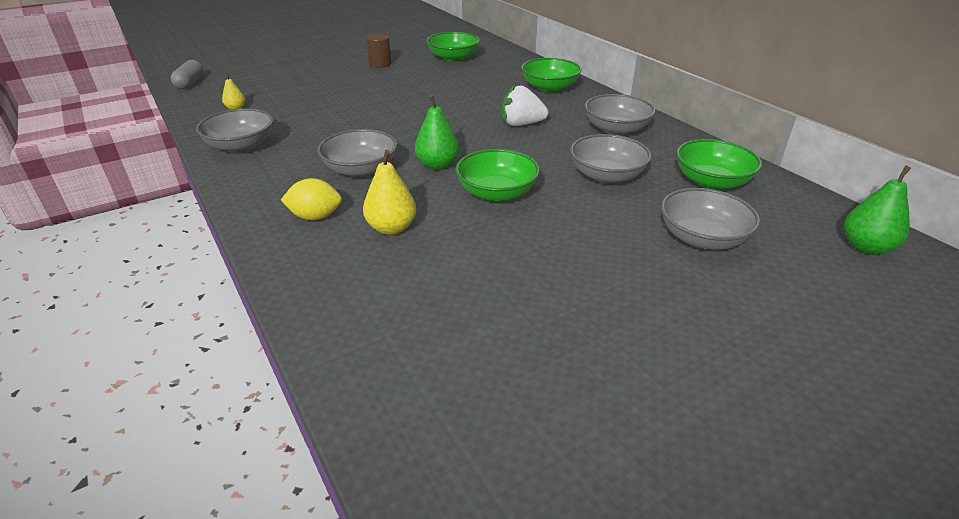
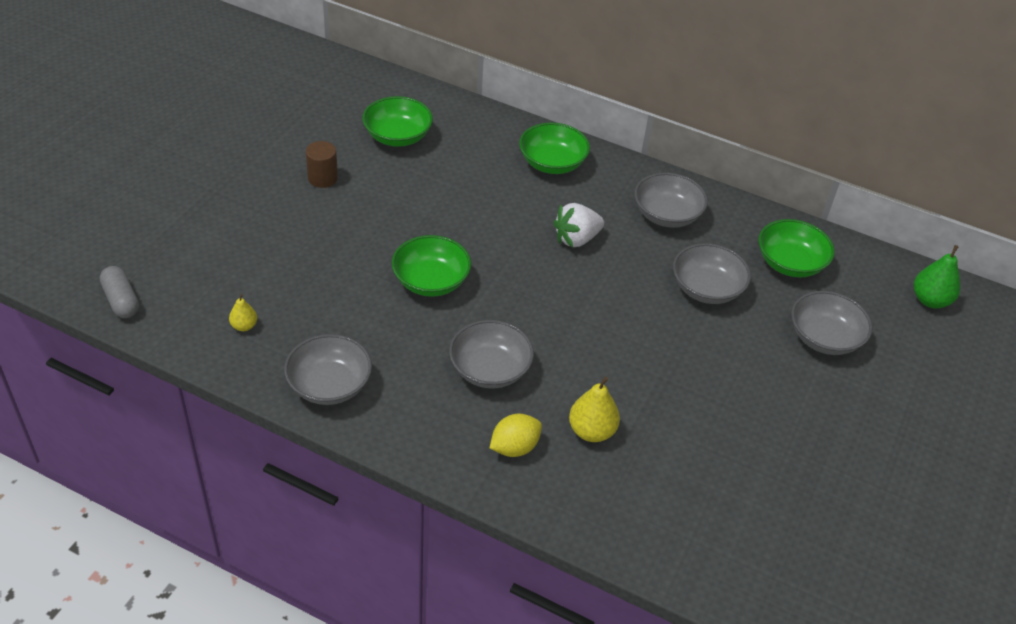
camera: 35 degrees left, 10 degrees up
green pear [415,95,459,170] -> none
green bowl [455,149,540,202] -> green bowl moved to [392,235,471,297]

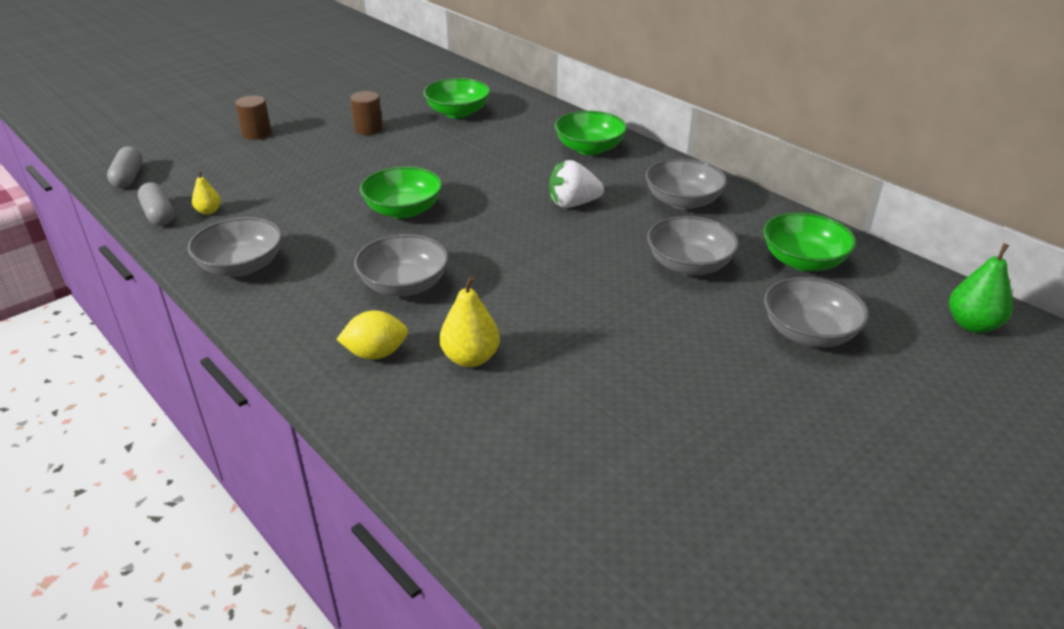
camera: 25 degrees right, 10 degrees down
none -> grey capsule [138,182,174,226]
none -> brown cylinder [235,95,272,140]

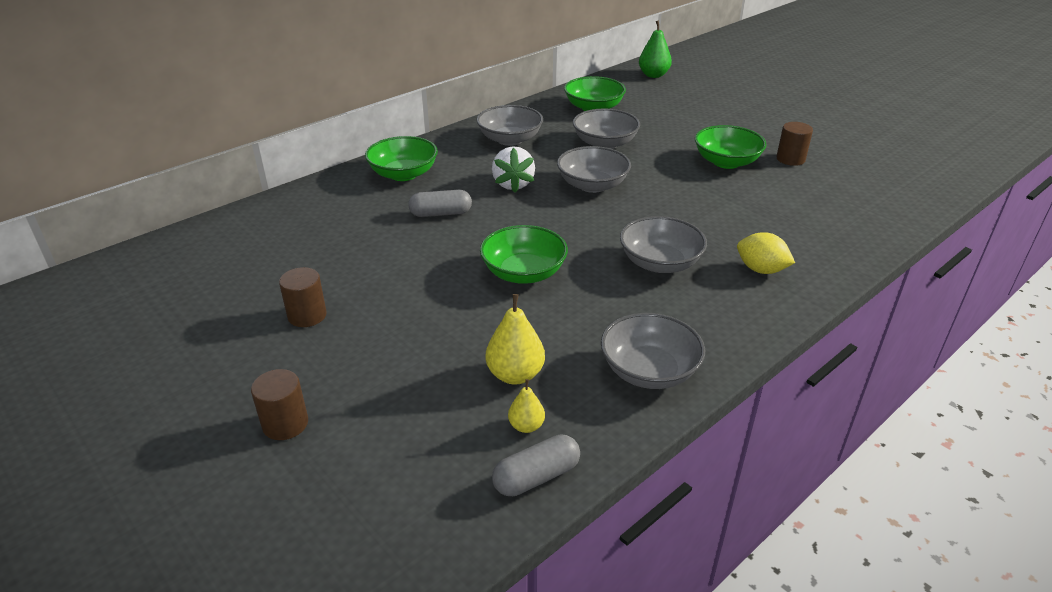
camera: 90 degrees left, 0 degrees up
grey capsule [107,146,143,188] -> grey capsule moved to [408,190,472,217]
yellow lemon [336,310,408,359] -> yellow lemon turned 45 degrees counterclockwise [737,232,795,274]
green bowl [423,78,490,118] -> green bowl moved to [695,125,767,169]
yellow pear [440,276,500,367] -> yellow pear moved to [486,294,545,385]
grey bowl [764,277,869,347] -> grey bowl moved to [557,146,631,193]
none -> brown cylinder [776,122,813,166]

